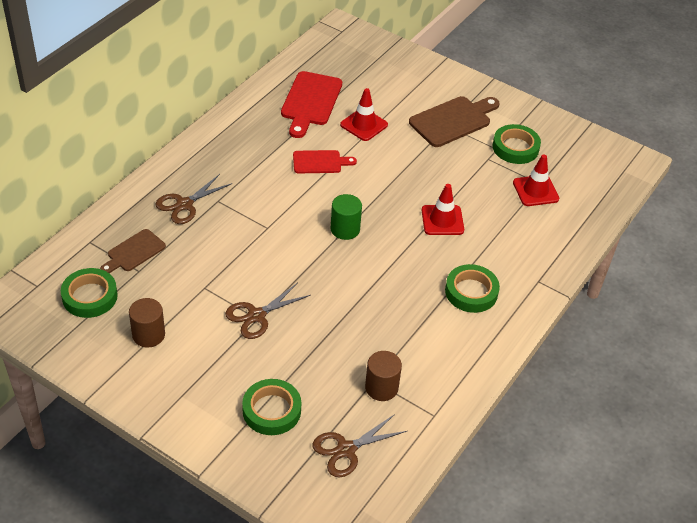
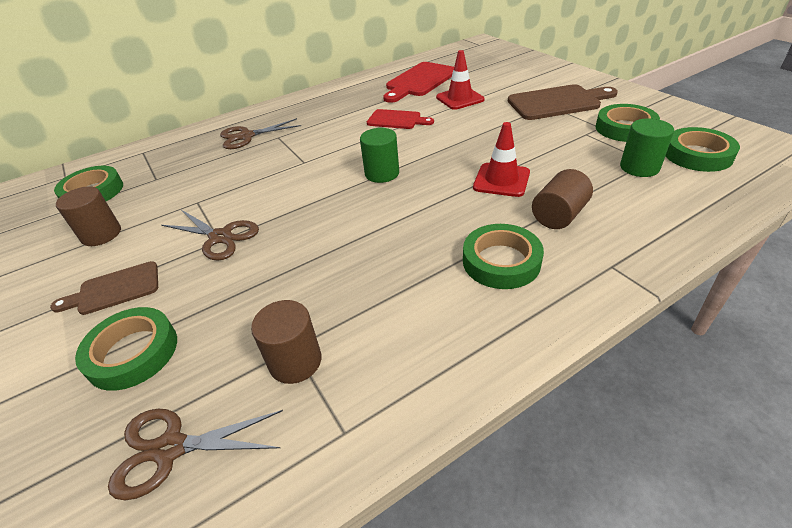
camera: 30 degrees right, 5 degrees down
brown cutting board [100,229,166,273] -> brown cutting board moved to [50,261,158,315]
brown scissors [225,283,311,339] -> brown scissors turned 135 degrees counterclockwise [162,210,259,261]
red traffic cone [513,154,559,206] -> green cylinder [620,118,674,177]
none -> brown cylinder [532,169,593,229]
none -> green tape [666,127,740,172]

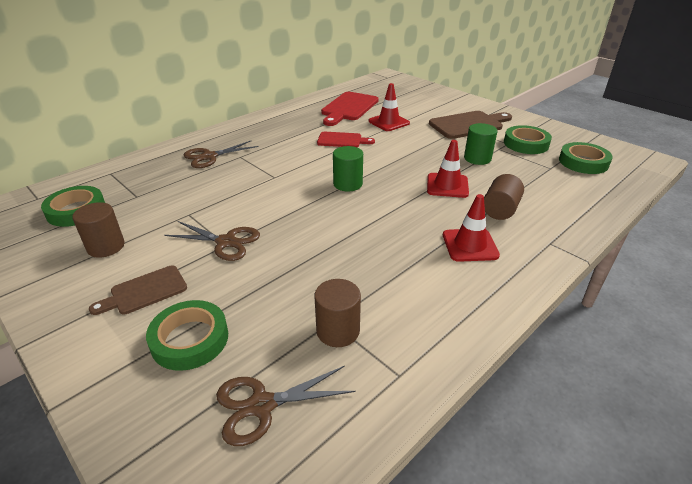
camera: 15 degrees left, 5 degrees down
green tape [463,224,544,289] -> red traffic cone [443,194,500,262]
green cylinder [620,118,674,177] -> green cylinder moved to [464,123,498,165]

